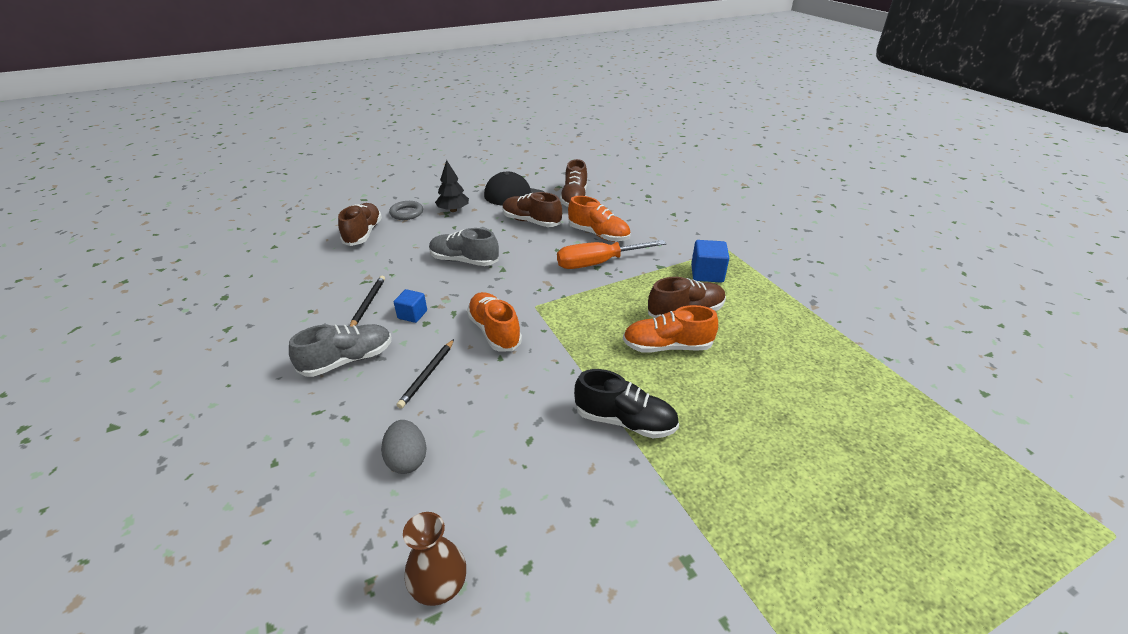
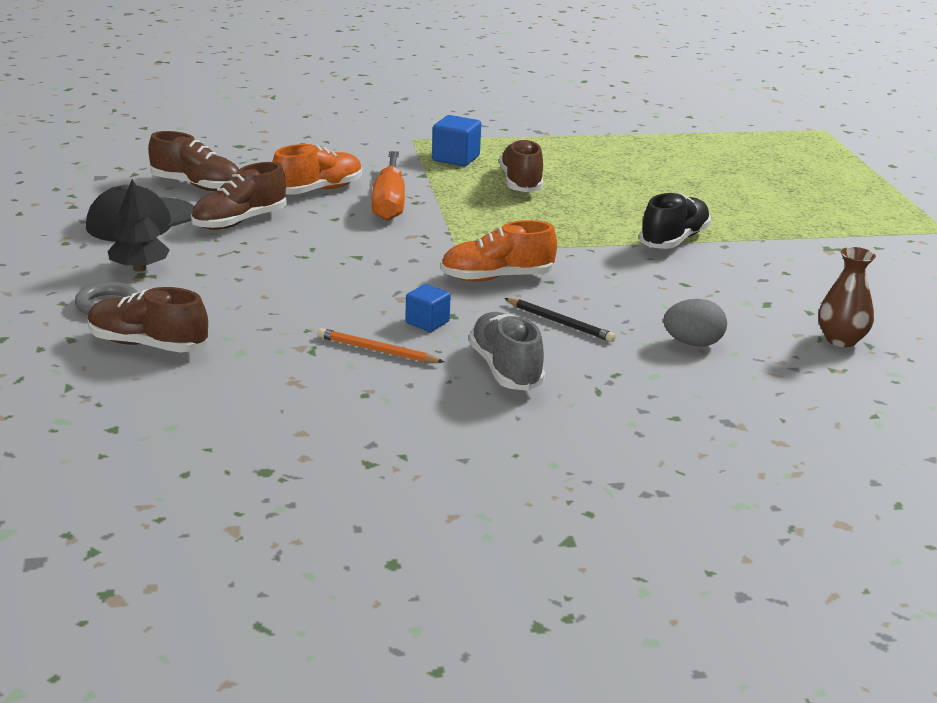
camera: 75 degrees left, 10 degrees down
black pencil [350,276,385,327] -> orange pencil [317,328,444,363]
grey shoe [429,228,499,266] -> none
orange shoe [623,305,718,353] -> none

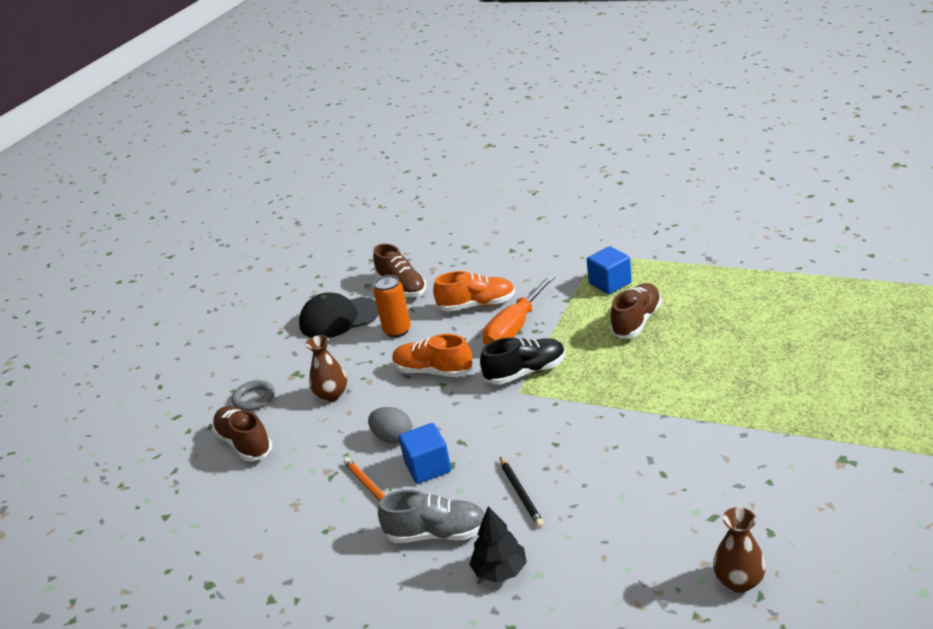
camera: 40 degrees right, 5 degrees up
black tree [108,179,170,272] -> black tree moved to [469,506,527,583]
brown shoe [191,162,286,230] -> orange can [373,275,411,338]
blue cube [405,284,451,332] -> blue cube [399,423,451,484], size x1.50
orange shoe [440,220,557,281] -> orange shoe moved to [392,334,473,377]
grey shoe [469,312,545,391] -> grey shoe turned 75 degrees clockwise [378,490,485,543]
black shoe [639,193,711,249] -> black shoe moved to [480,337,565,385]
grey egg [663,299,727,347] -> grey egg moved to [368,407,412,443]
none -> brown vase [305,335,347,402]

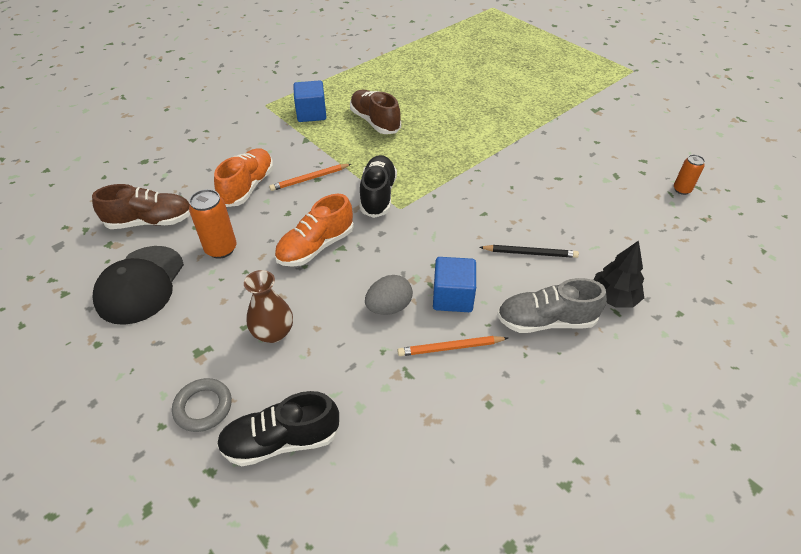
camera: 70 degrees left, 15 degrees up
brown shoe [212,406,272,461] -> black shoe [217,391,340,466]
grey shoe [378,490,485,543] -> grey shoe turned 120 degrees counterclockwise [497,278,607,333]
orange screwdriver [482,275,555,346] -> orange pencil [269,164,351,191]
brown vase [713,507,766,593] -> orange can [674,154,705,195]

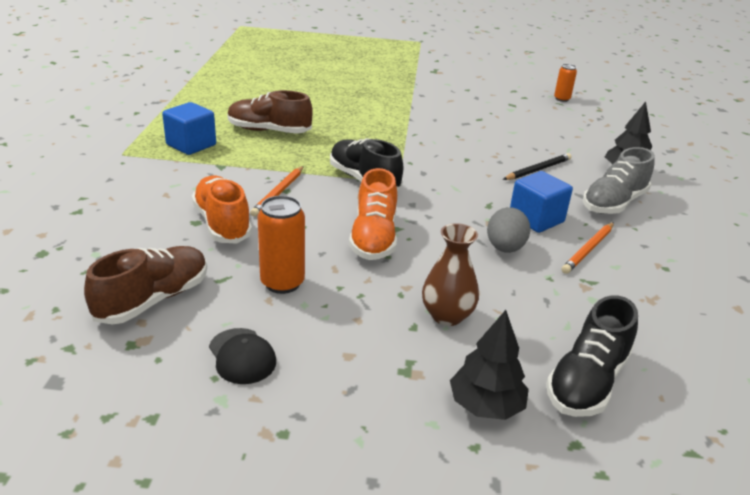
camera: 45 degrees left, 15 degrees down
black cap [92,246,184,325] -> black cap [209,328,276,384], size x0.54
grey ring [172,378,232,432] -> black tree [450,310,529,420]

